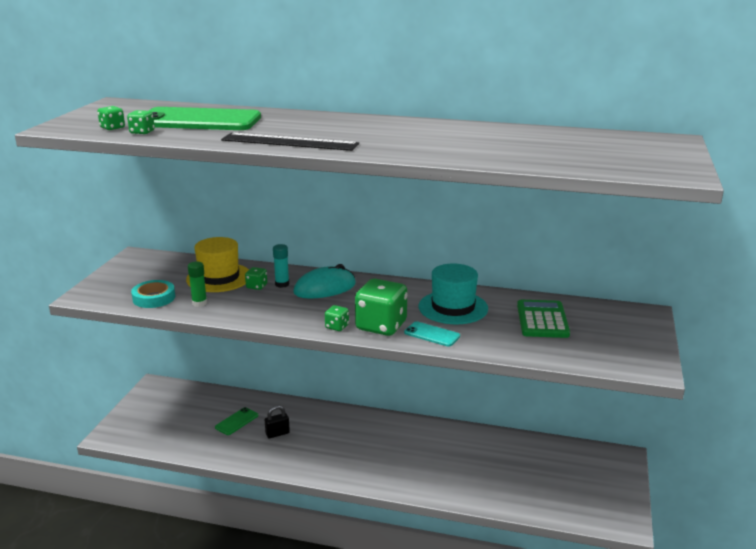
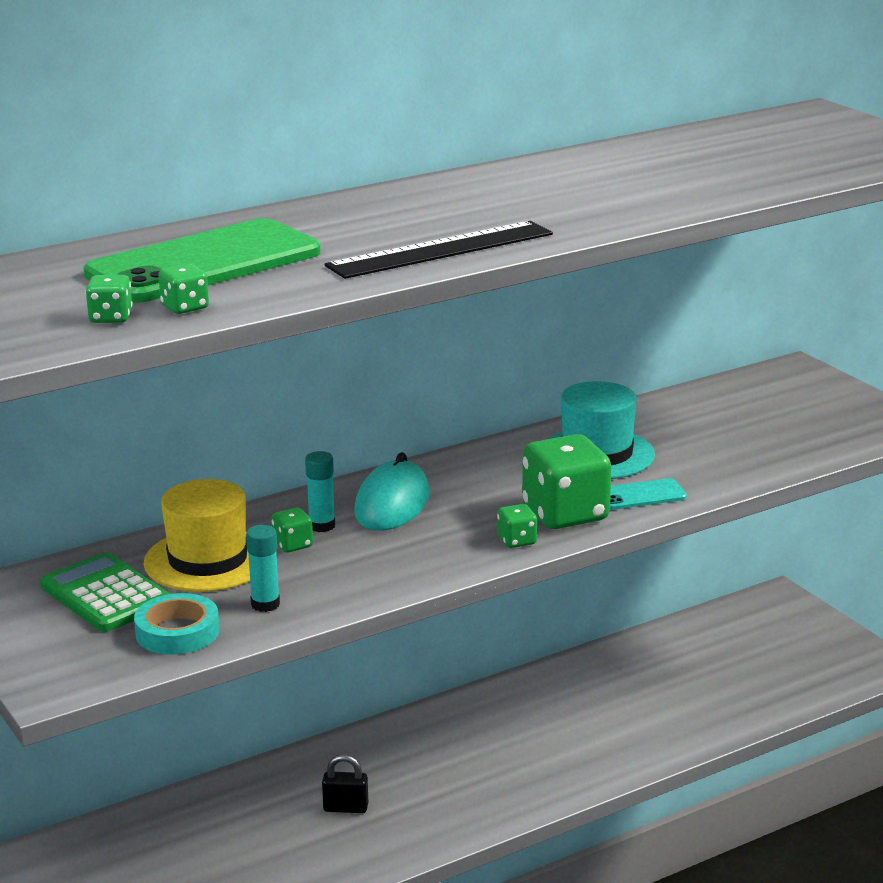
camera: 45 degrees left, 0 degrees up
green glue stick [188,261,207,307] -> turquoise glue stick [246,525,280,612]
green phone [215,407,258,435] -> none
black padlock [265,405,290,438] -> black padlock turned 75 degrees clockwise [322,754,368,813]
green calculator [517,300,570,338] -> green calculator moved to [40,552,170,632]

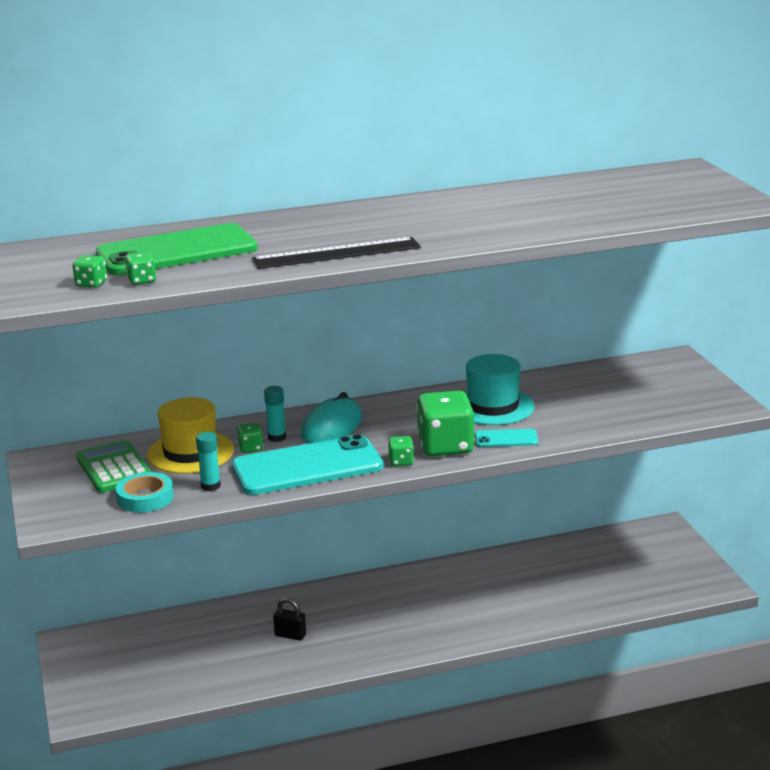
camera: 15 degrees right, 0 degrees up
none -> turquoise phone [232,434,383,495]

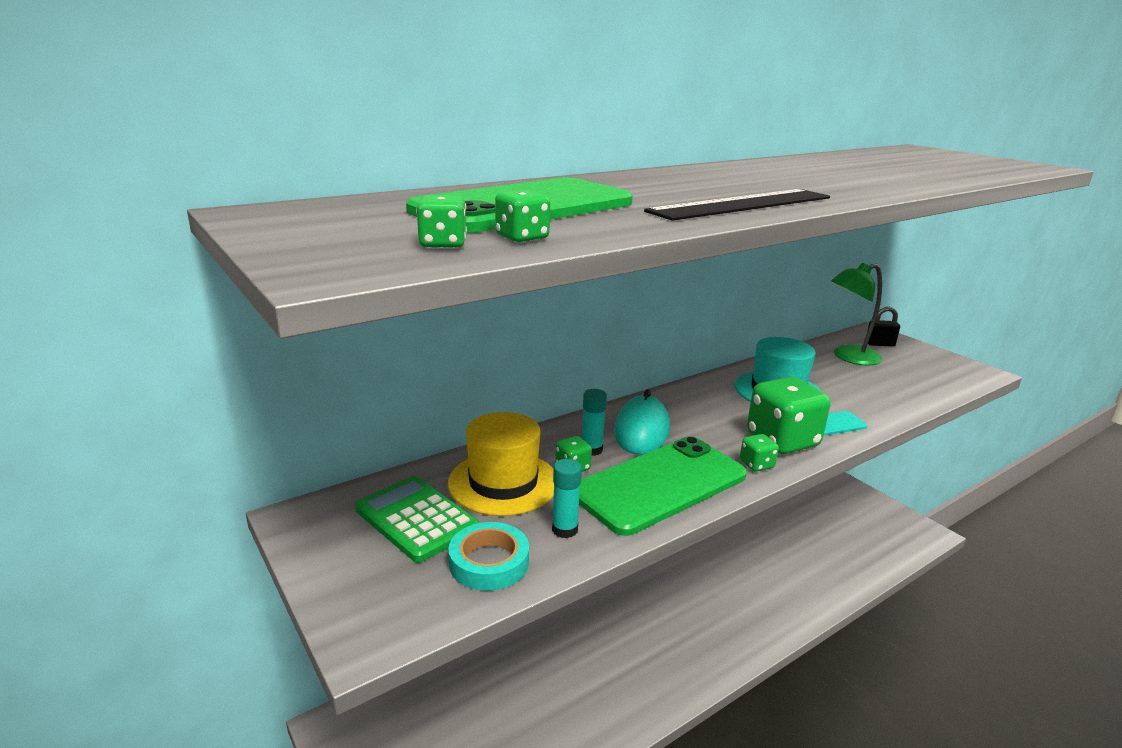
camera: 20 degrees left, 0 degrees up
turquoise phone [232,434,383,495] -> green phone [579,436,747,536]
black padlock [273,598,306,641] -> black padlock moved to [867,307,900,346]
none -> green lamp [831,263,882,366]

